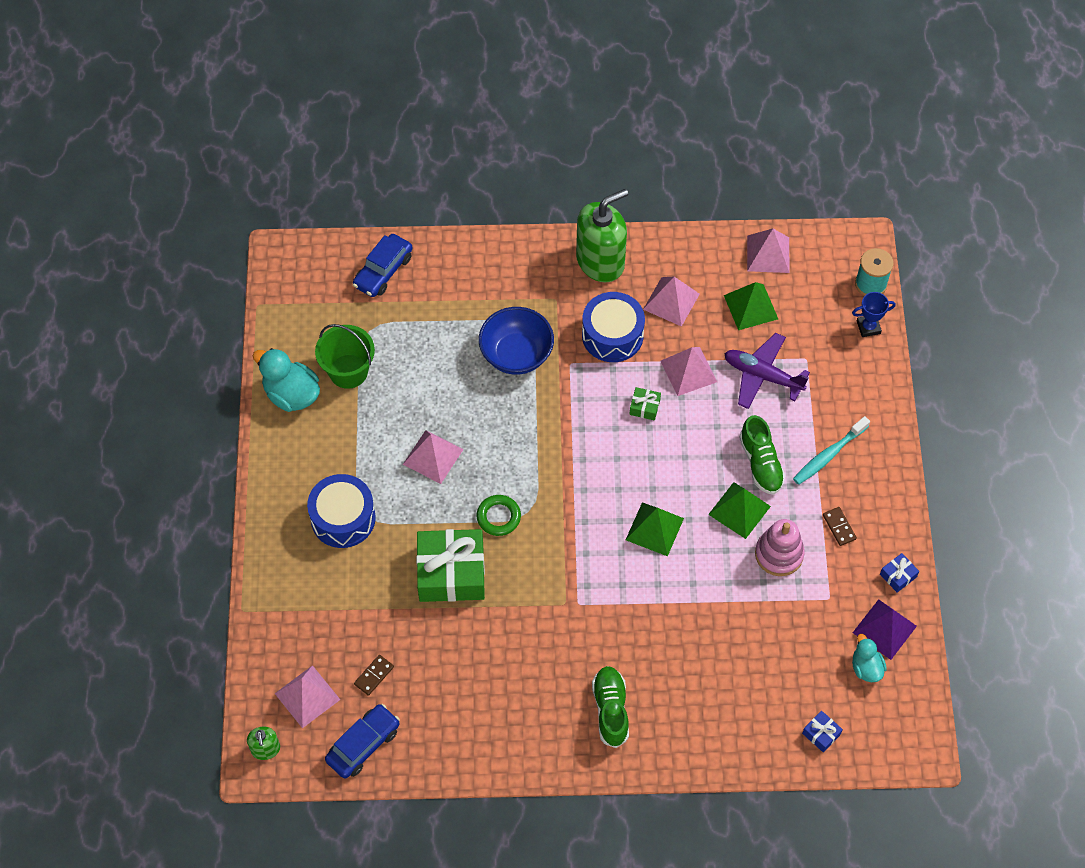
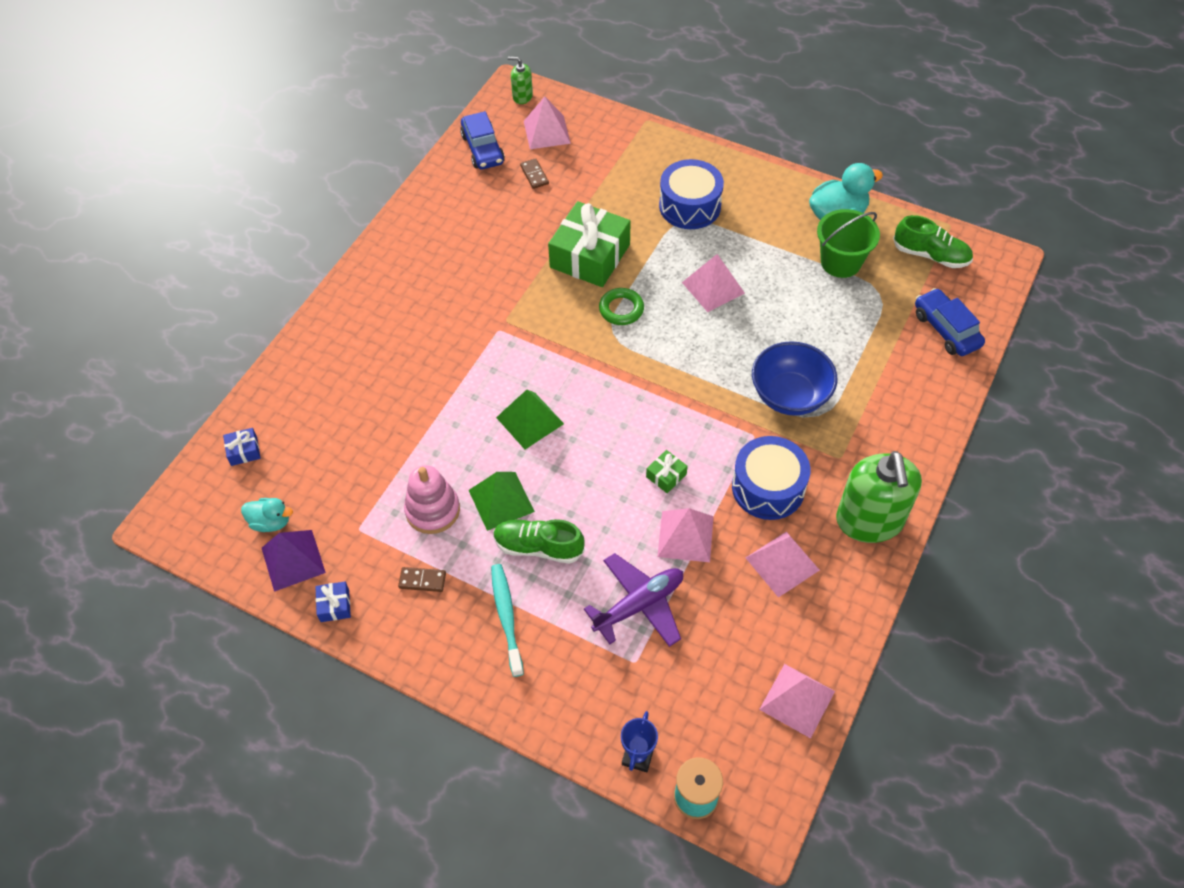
camera: 120 degrees right, 5 degrees down
green shoe [592,666,629,748] -> green shoe moved to [893,215,973,268]
green pyramid [724,282,778,330] -> none

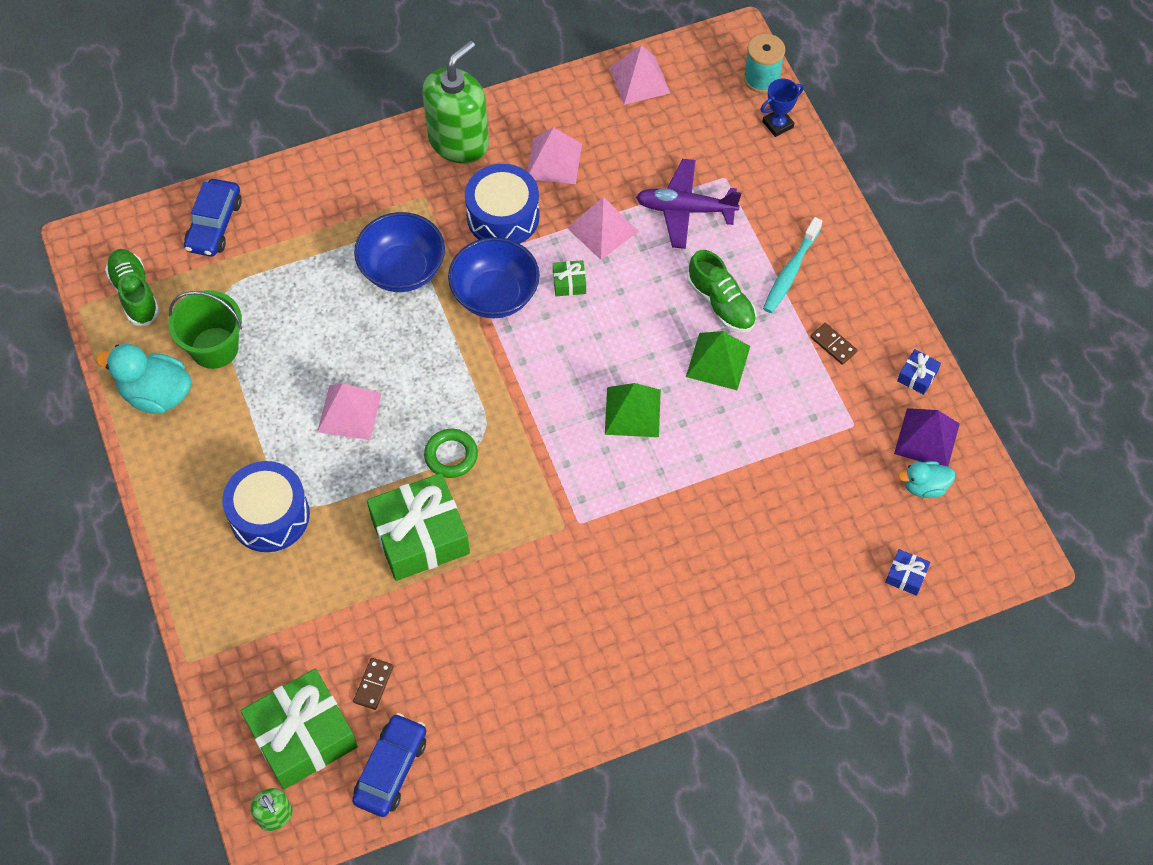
camera: 140 degrees left, 5 degrees up
turquoise duck [241,498,293,532] -> turquoise duck turned 60 degrees counterclockwise [898,461,955,498]
pink stacking toy [404,465,460,534] -> none
pink pyramid [524,96,571,149] -> green gift [241,669,358,790]
none -> blue bowl [448,237,540,318]

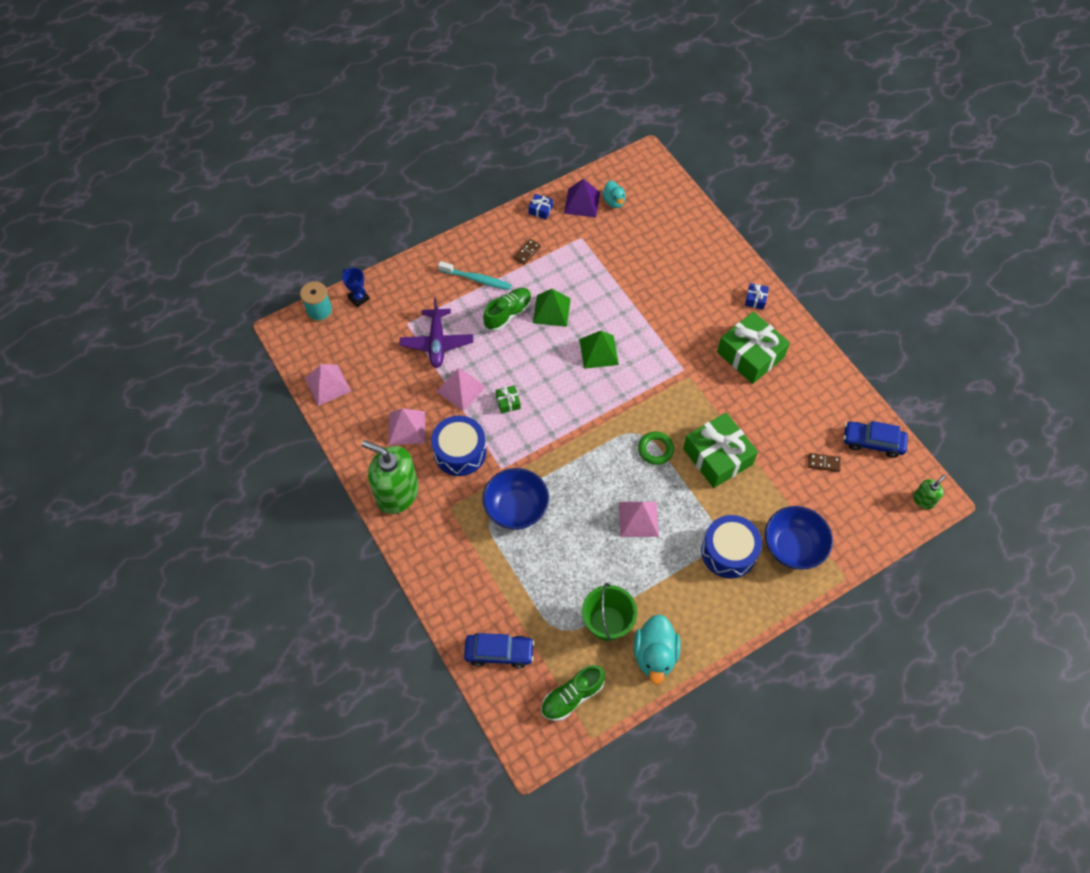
camera: 100 degrees left, 0 degrees up
green gift [241,669,358,790] -> green gift moved to [717,311,790,384]
blue bowl [448,237,540,318] -> blue bowl moved to [765,506,833,569]
blue gift [885,549,930,596] -> blue gift moved to [745,283,769,310]

